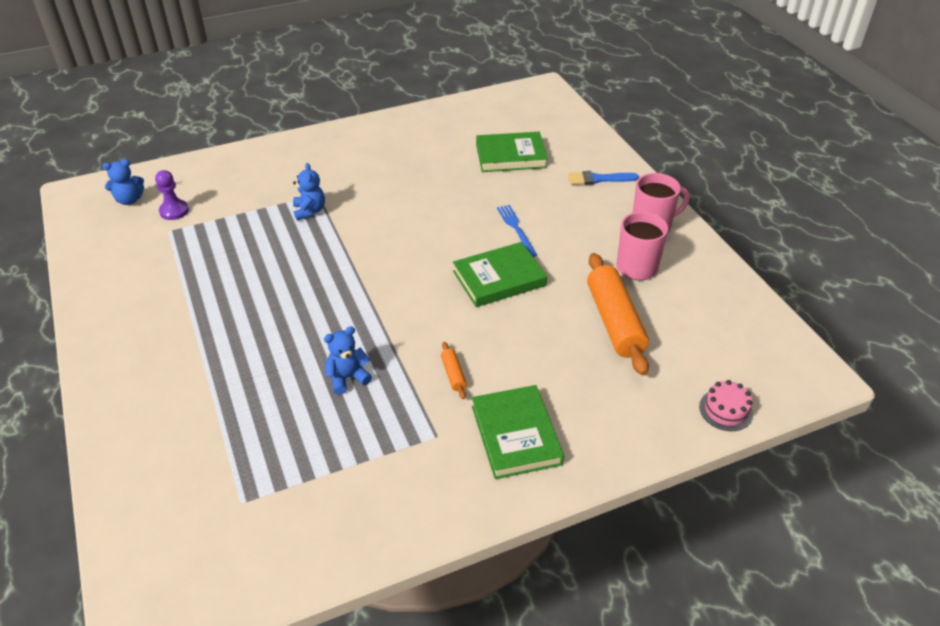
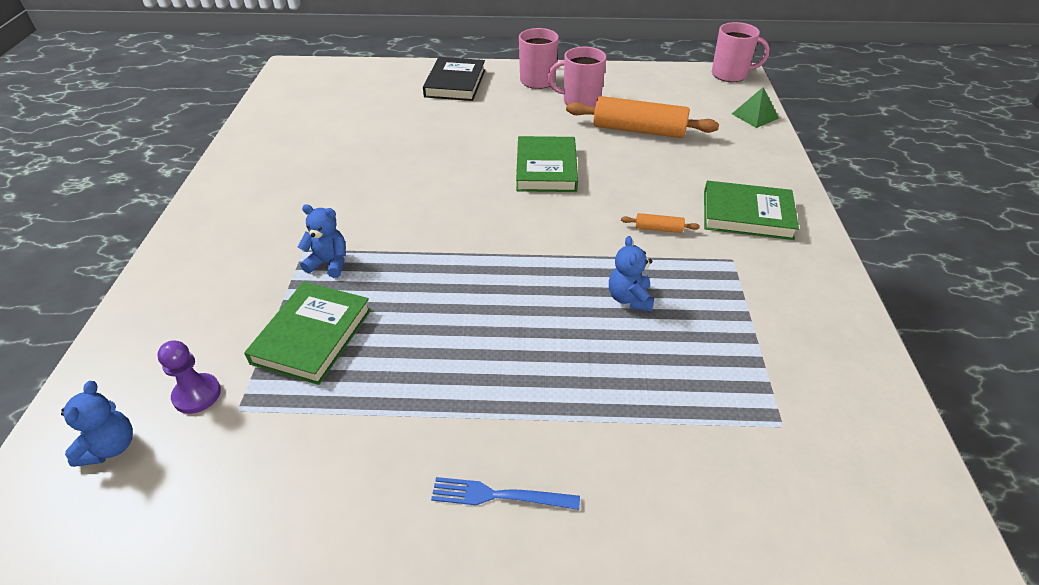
camera: 65 degrees left, 0 degrees up
green book [476,132,548,172] -> green book moved to [244,282,371,385]
blue fork [497,205,537,257] -> blue fork moved to [431,477,580,510]
blue brush [568,171,639,185] -> black book [423,57,485,101]
pink cake [699,380,753,431] -> green pyramid [732,87,779,128]
none -> pink mug [712,22,770,82]

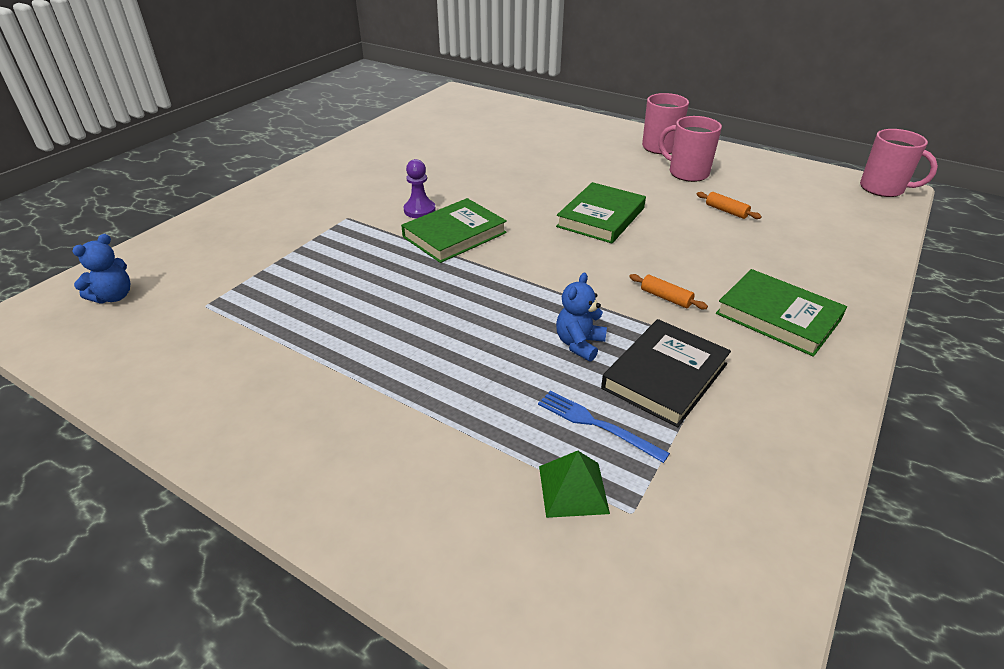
camera: 30 degrees right, 5 degrees down
purple pawn [157,341,221,414] -> purple pawn moved to [404,159,436,218]
green book [244,282,371,385] -> green book moved to [401,198,507,263]
blue teddy bear [298,204,346,278] -> none
black book [423,57,485,101] -> black book moved to [601,319,731,428]
blue fork [431,477,580,510] -> blue fork moved to [538,390,670,463]
orange rolling pin [566,96,719,138] -> orange rolling pin [697,192,762,219], size x0.43
green pyramid [732,87,779,128] -> green pyramid moved to [539,451,610,518]

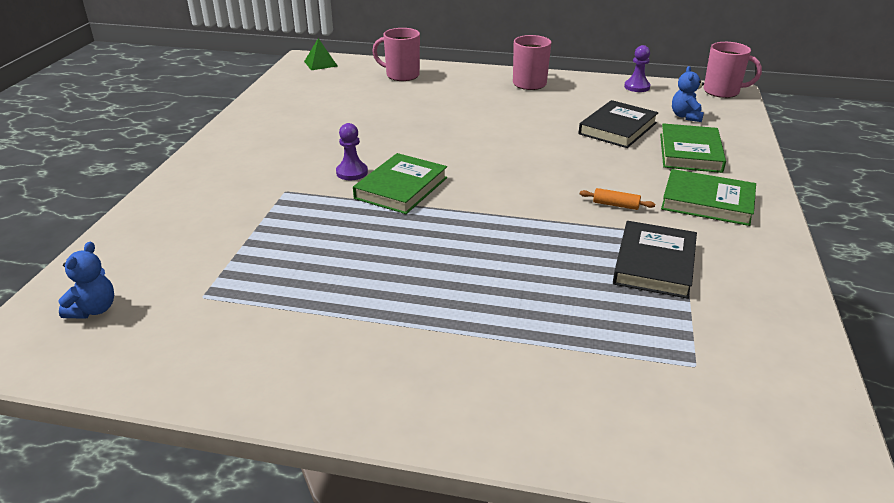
camera: 20 degrees left, 5 degrees down
blue fork [538,390,670,463] -> none
green pyramid [539,451,610,518] -> green pyramid moved to [304,38,337,70]
green book [556,182,646,243] -> green book moved to [660,123,726,173]
blue teddy bear [556,272,607,361] -> blue teddy bear moved to [672,66,704,122]
pink mug [659,116,722,182] -> pink mug moved to [372,28,420,81]
orange rolling pin [697,192,762,219] -> black book [579,100,659,148]
none -> purple pawn [624,45,650,92]

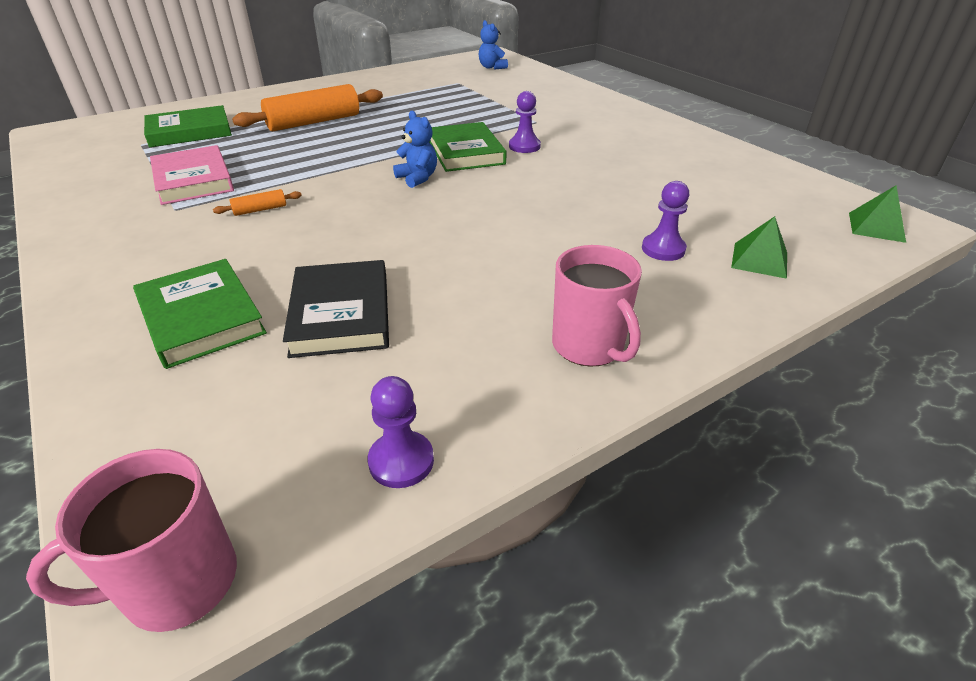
camera: 135 degrees right, 5 degrees up
pink mug [372,28,420,81] -> green pyramid [731,216,787,279]
black book [613,221,697,299] -> pink book [150,145,234,205]
green book [661,169,756,226] -> green book moved to [144,105,232,147]
blue teddy bear [672,66,704,122] -> blue teddy bear moved to [393,111,437,188]
none -> orange rolling pin [232,84,383,131]
none -> purple pawn [642,181,689,261]

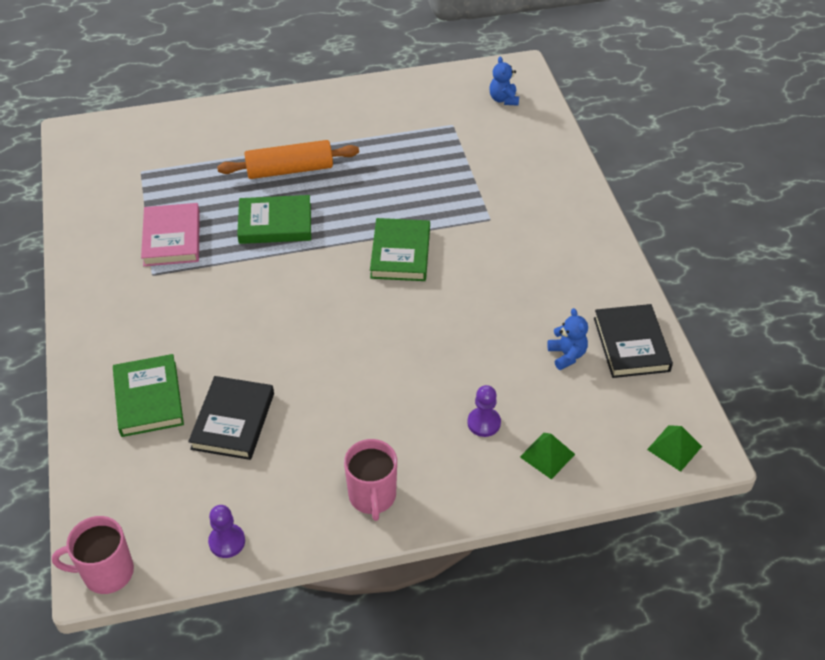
camera: 20 degrees right, 10 degrees up
green book [144,105,232,147] -> green book moved to [237,195,311,244]
orange rolling pin [213,189,302,216] -> none
blue teddy bear [393,111,437,188] -> blue teddy bear moved to [547,308,588,370]
purple pawn [509,91,541,153] -> none
none -> black book [594,304,673,378]

